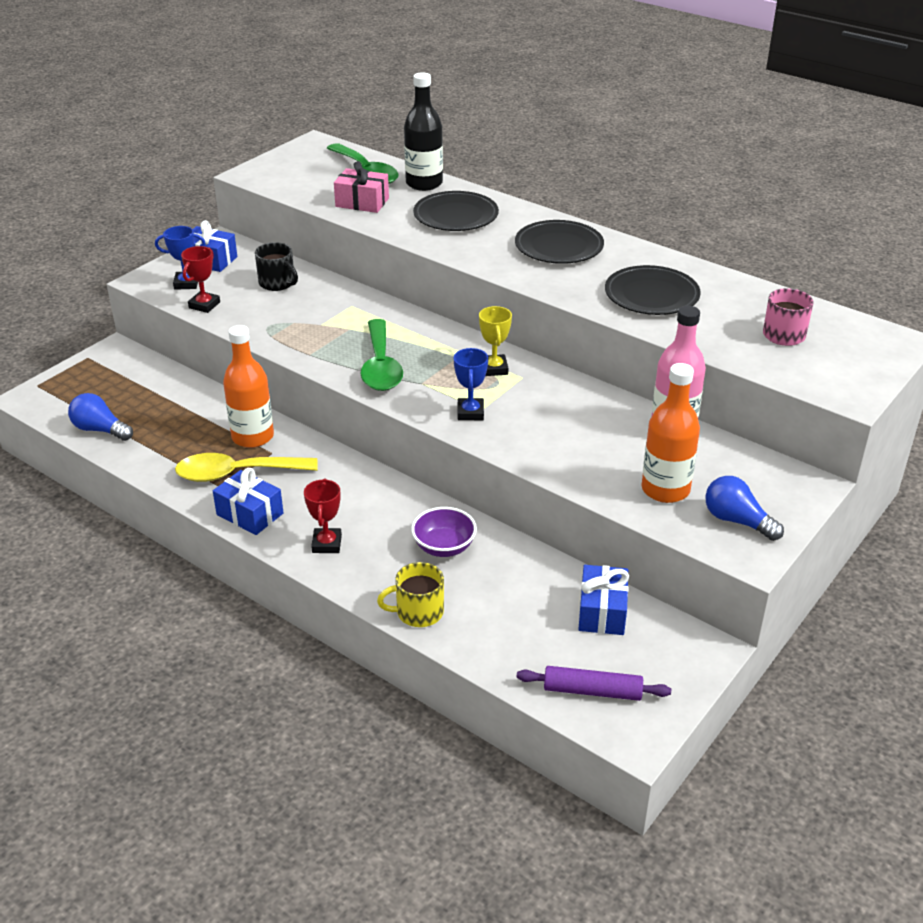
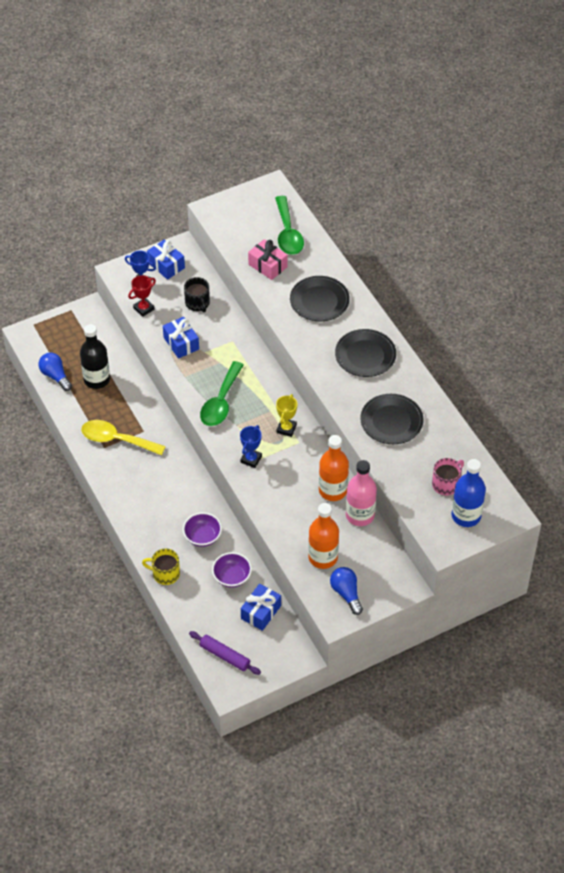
camera: 25 degrees right, 15 degrees up
blue gift [213,468,283,535] -> blue gift moved to [163,317,199,359]
orange bottle [223,325,274,448] -> orange bottle moved to [319,435,349,501]
red trophy [304,478,342,553] -> none
black bottle [404,72,443,191] -> black bottle moved to [80,324,110,389]
none -> purple bowl [212,552,252,588]
none -> blue bottle [452,459,486,527]

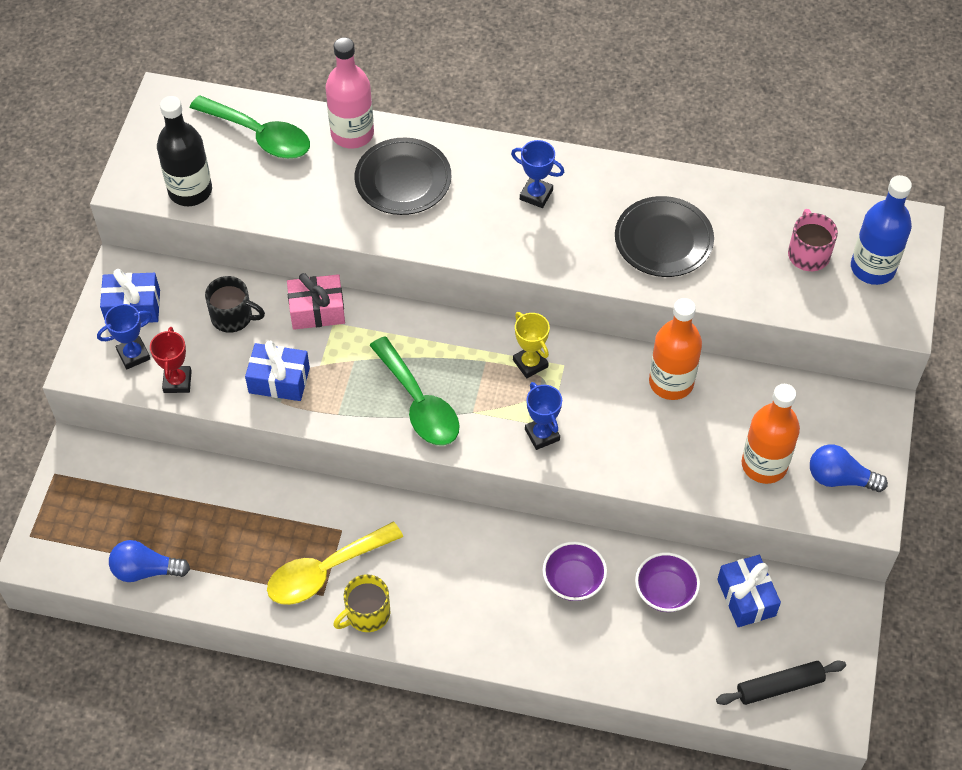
camera: 50 degrees left, 5 degrees up
black bottle [80,324,110,389] -> black bottle moved to [157,96,212,206]
yellow mug [142,548,180,585] -> yellow mug moved to [333,574,390,632]
purple rolling pin [189,631,261,675] -> black rolling pin [716,660,846,705]
pink gift [248,239,288,280] -> pink gift moved to [287,273,345,330]
black plate [335,329,396,377] -> blue trophy [511,140,564,208]
pink bottle [346,460,377,526] -> pink bottle moved to [325,37,374,149]

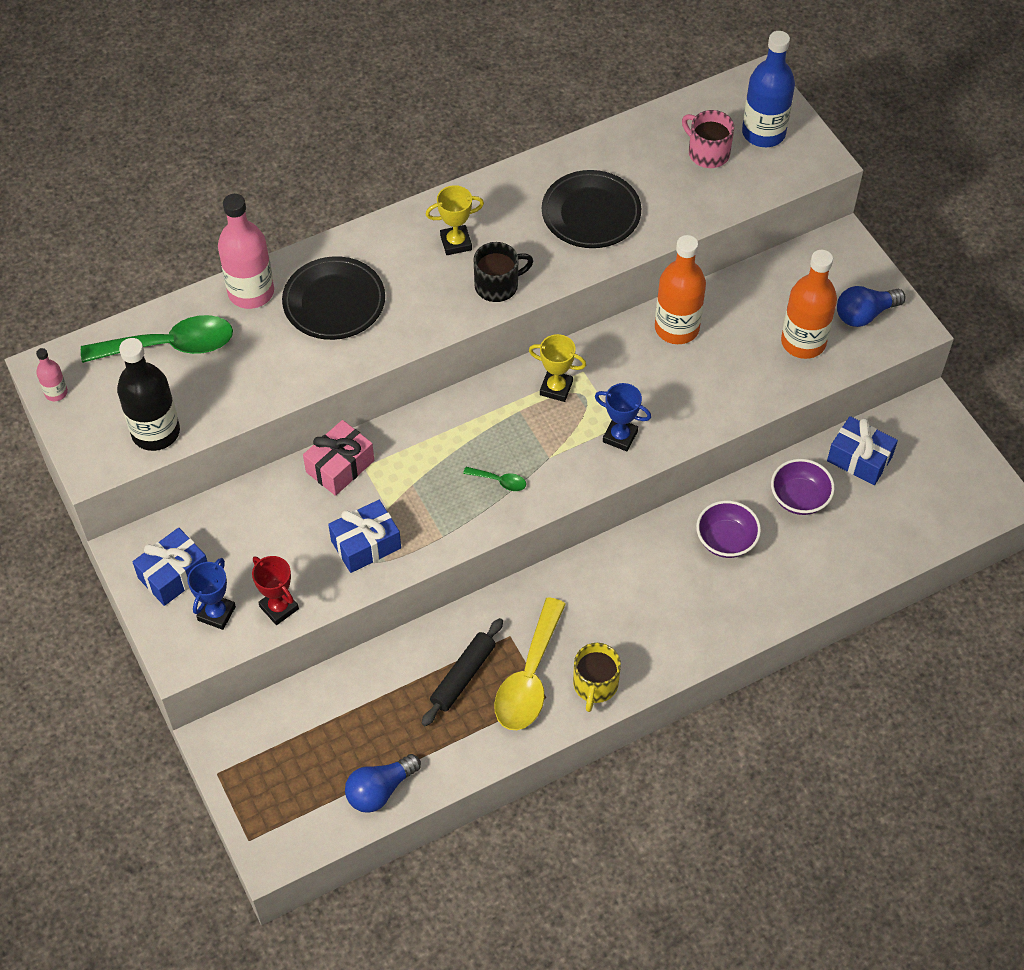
camera: 40 degrees left, 0 degrees up
black mug [205,276,265,333] -> black mug moved to [474,242,533,302]
green spoon [369,336,460,446] -> green spoon [463,467,526,491], size x0.43
blue trophy [511,140,564,208] -> yellow trophy [426,185,484,255]
black rolling pin [716,660,846,705] -> black rolling pin moved to [422,618,503,726]
none -> pink bottle [36,348,68,401]

